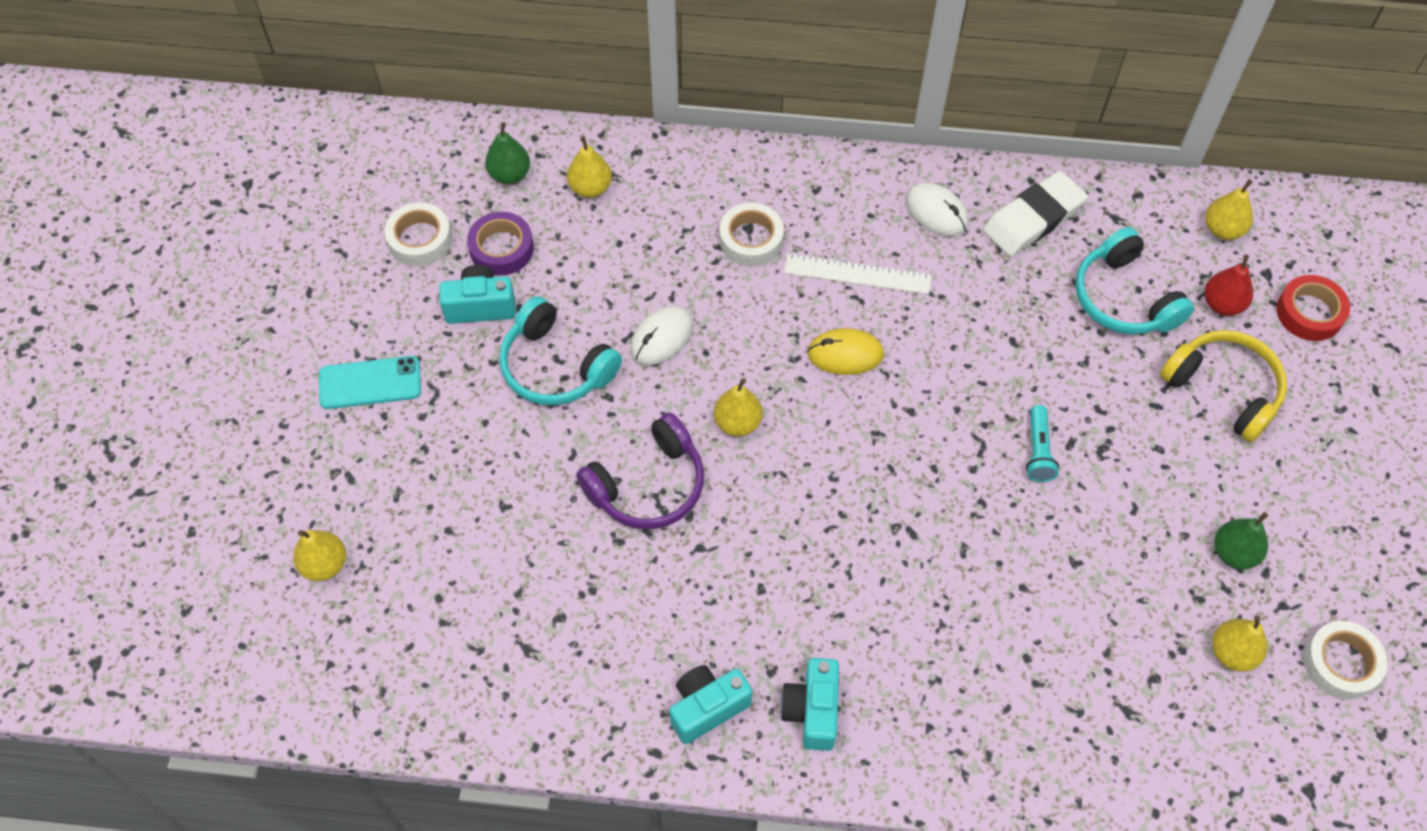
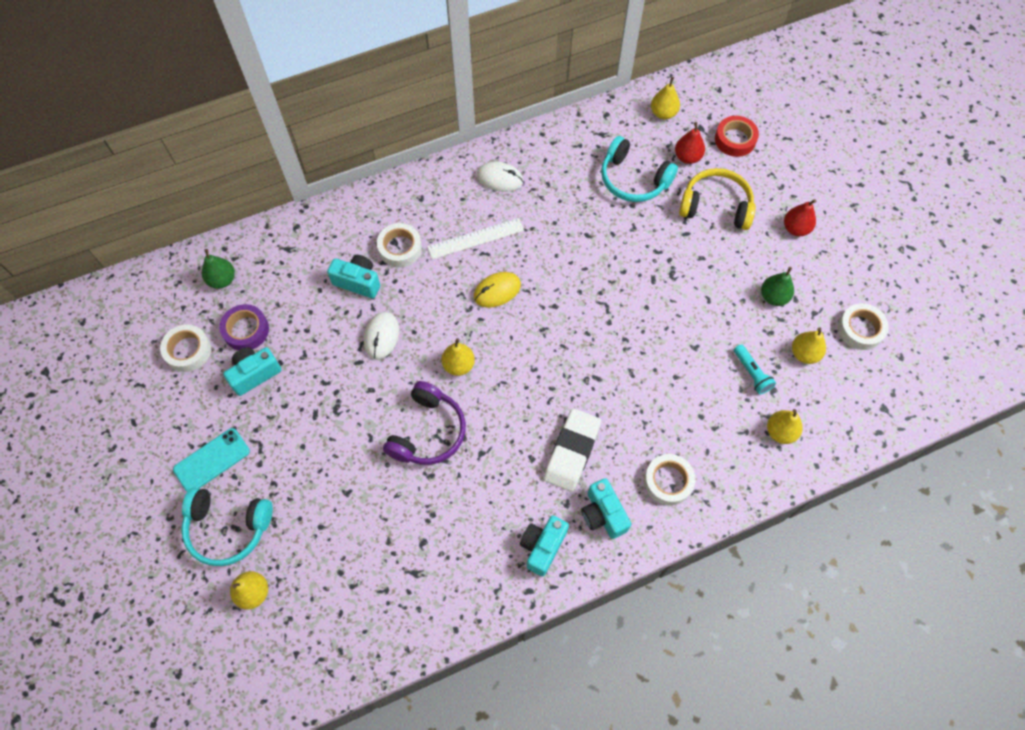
camera: 30 degrees left, 5 degrees up
turquoise headphones [499,296,622,405] -> turquoise headphones moved to [181,488,273,566]
yellow pear [567,136,612,198] -> yellow pear moved to [767,409,803,444]
white eraser [983,171,1088,257] -> white eraser moved to [544,408,601,492]
turquoise flashlight [1026,405,1059,482] -> turquoise flashlight moved to [734,344,776,395]
none -> turquoise camera [327,255,380,299]
none -> white tape [644,454,696,505]
none -> red pear [784,199,816,236]

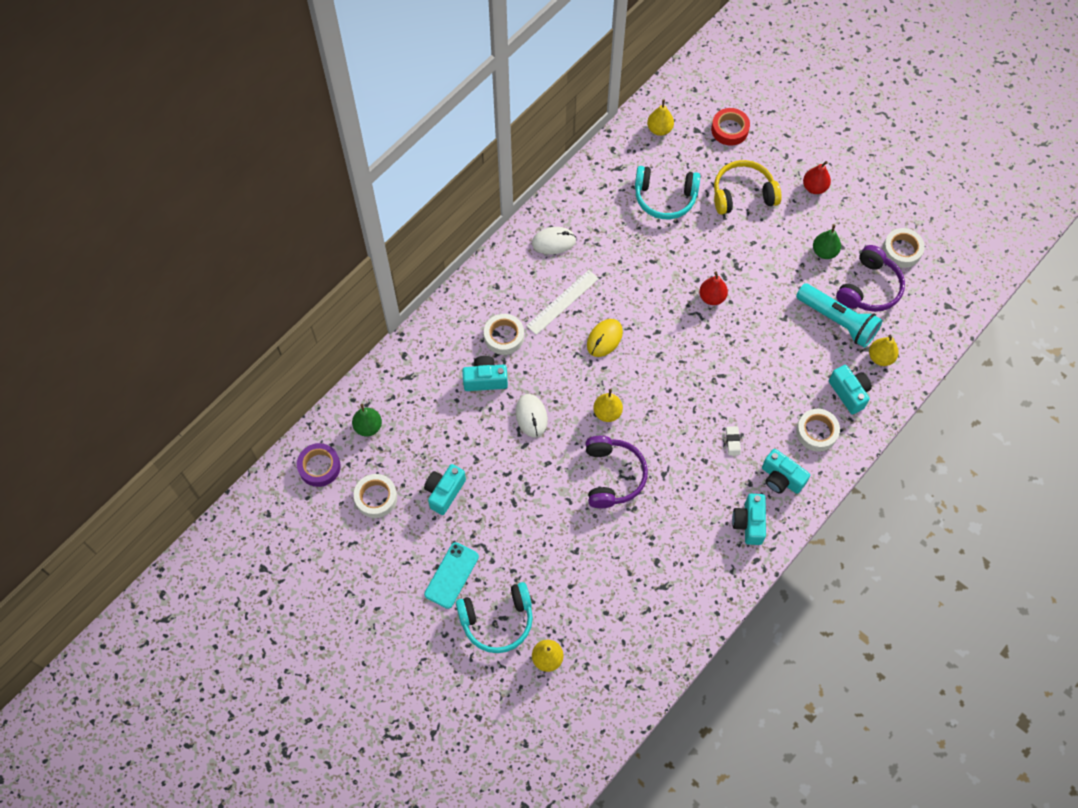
camera: 25 degrees left, 0 degrees up
purple tape [219,304,269,350] -> purple tape moved to [297,443,341,487]
white eraser [544,408,601,492] -> white eraser [726,426,741,456], size x0.43
red pear [675,122,705,164] -> red pear moved to [699,272,728,305]
turquoise flashlight [734,344,776,395] -> turquoise flashlight [796,283,883,348], size x1.89
yellow pear [792,327,826,364] -> purple headphones [836,245,905,312]
none -> turquoise camera [829,365,872,415]

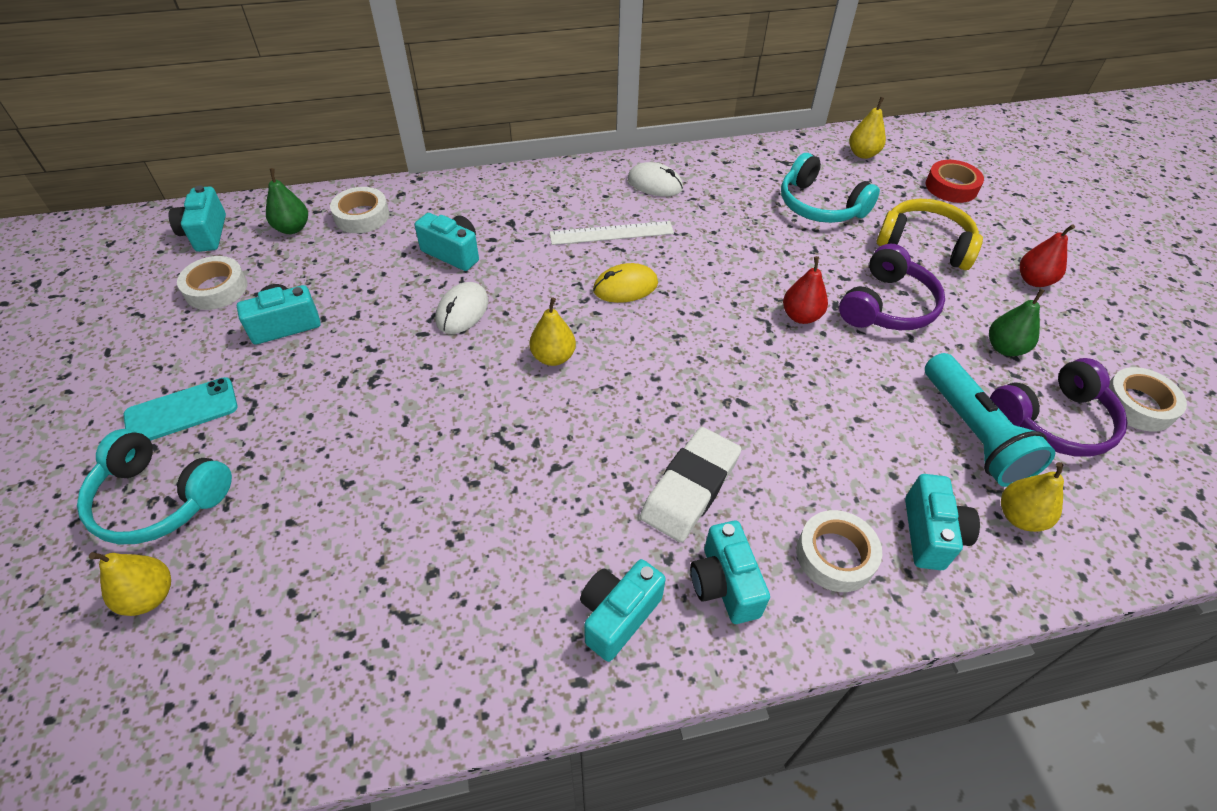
camera: 35 degrees right, 15 degrees down
purple tape [297,443,341,487] -> turquoise camera [169,185,226,252]
white tape [484,314,524,355] -> white tape moved to [330,187,389,233]
purple headphones [586,436,648,508] -> purple headphones moved to [839,244,945,330]
white eraser [726,426,741,456] -> white eraser [640,427,741,542], size x2.31

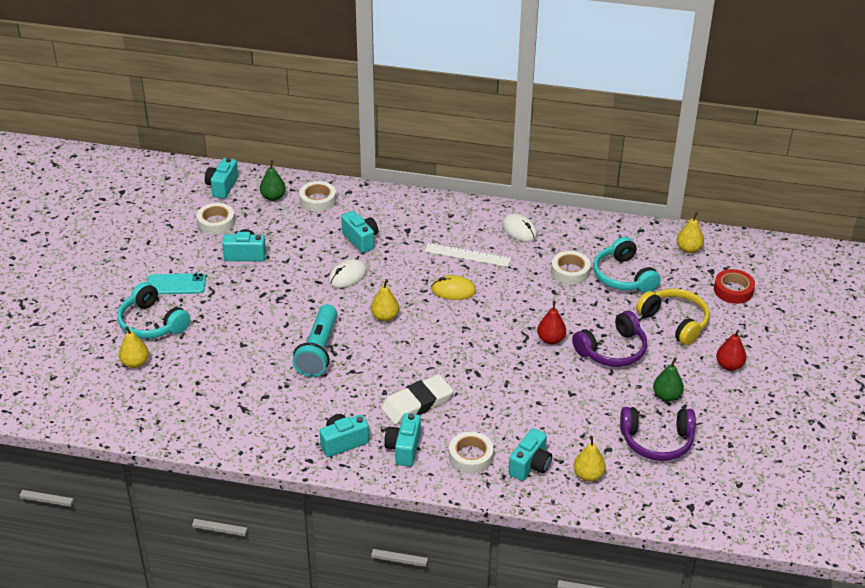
camera: 25 degrees right, 10 degrees down
turquoise flashlight [925,353,1056,487] -> turquoise flashlight moved to [292,304,337,377]
white tape [1109,367,1187,432] -> white tape moved to [551,251,591,285]

